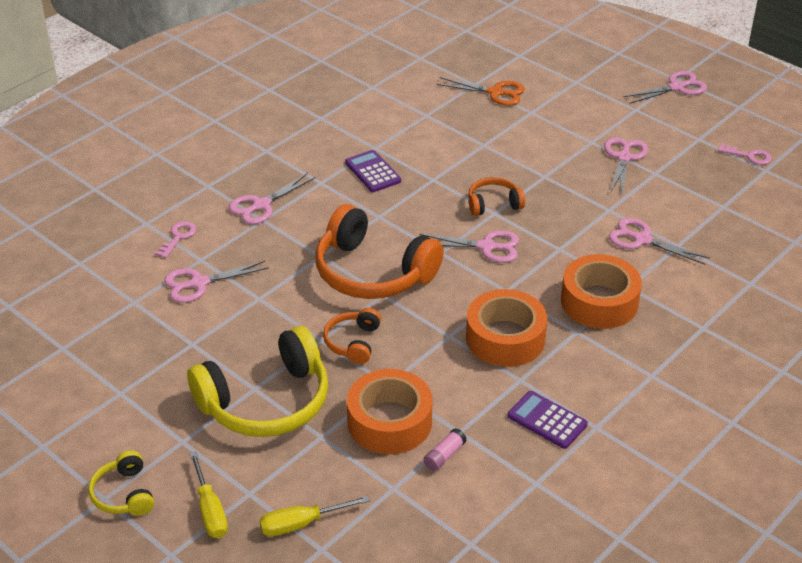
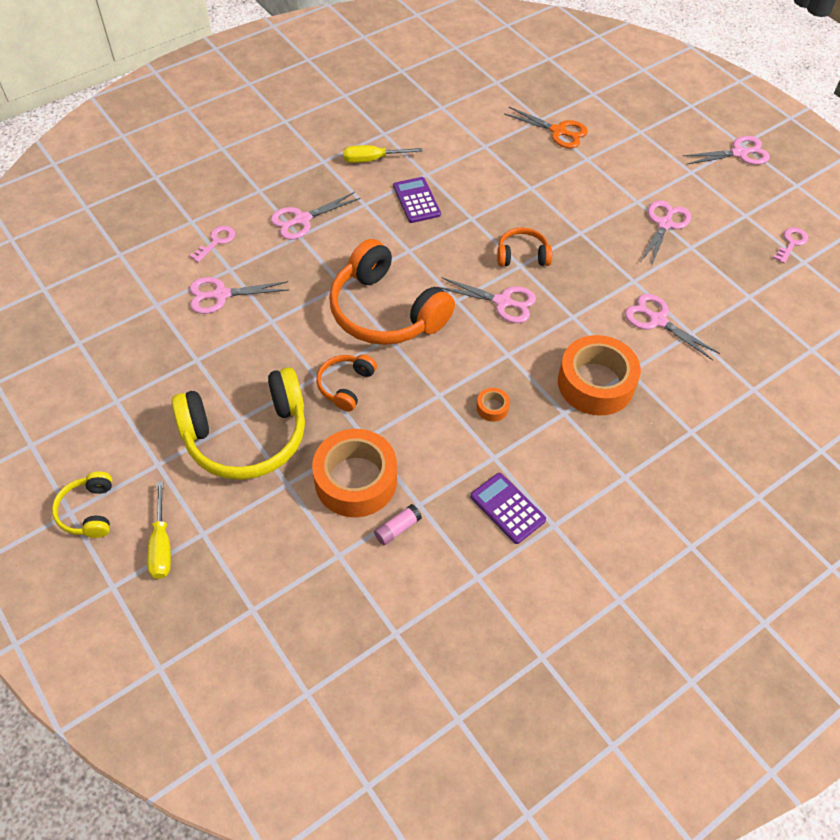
camera: 10 degrees right, 15 degrees up
yellow screwdriver [260,496,370,536] -> yellow screwdriver moved to [343,145,423,163]
orange tape [466,289,547,367] -> orange tape [476,388,510,422], size x0.41
pink key [718,143,772,165] -> pink key turned 90 degrees counterclockwise [773,227,808,264]

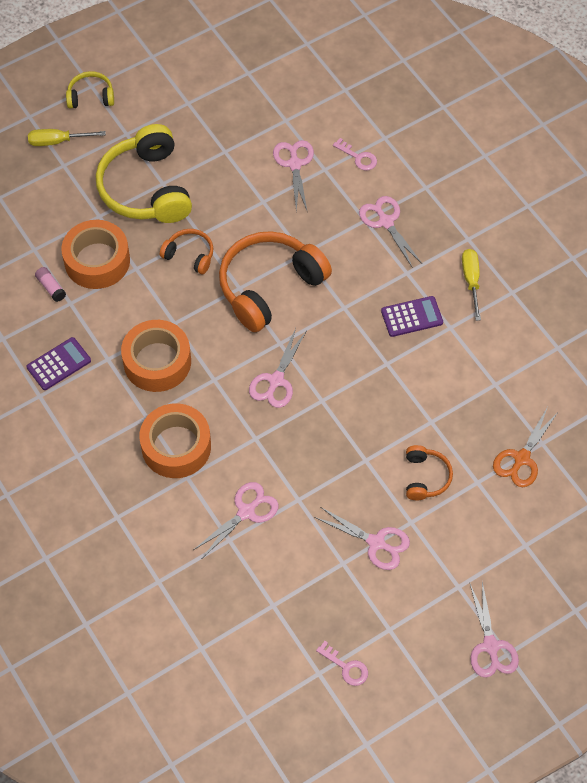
camera: 95 degrees right, 5 degrees up
orange tape [476,388,510,422] -> orange tape [121,320,191,392], size x2.41
orange headphones [497,227,552,266] -> orange headphones moved to [406,445,453,500]

